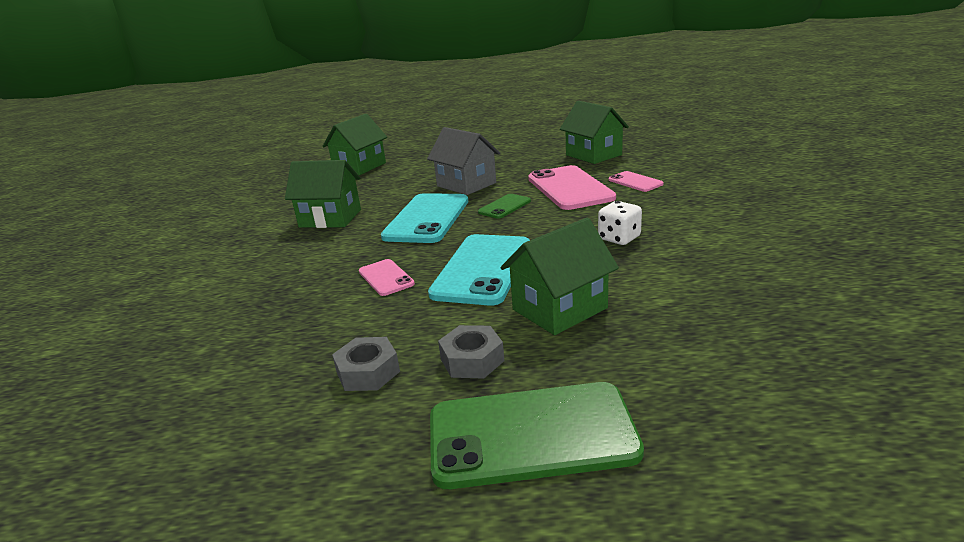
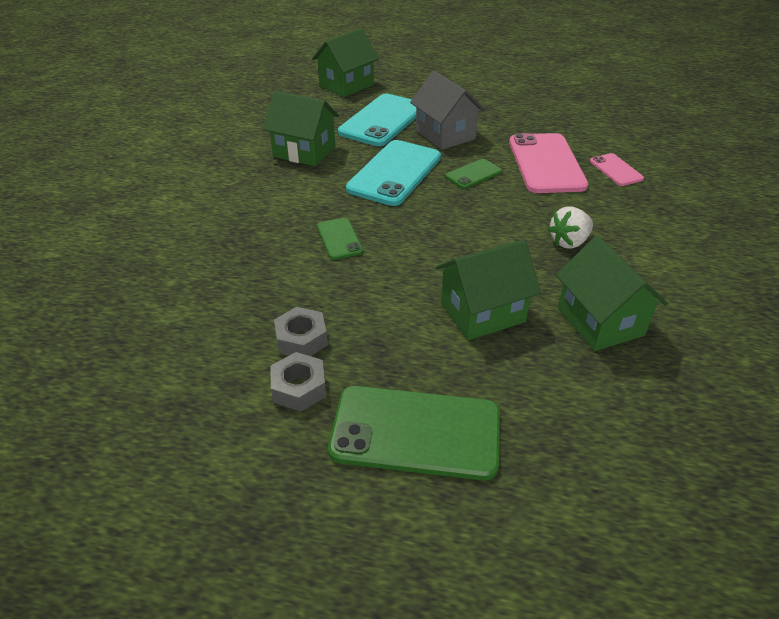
camera: 10 degrees right, 15 degrees up
pink phone [359,259,415,296] -> green phone [317,218,363,260]
turquoise phone [428,234,530,306] -> turquoise phone moved to [338,94,416,146]
grey nut [438,325,504,379] -> grey nut moved to [270,352,326,411]
green house [560,101,629,164] -> green house moved to [556,236,668,351]
white dice [598,201,642,245] -> white strawberry [548,207,593,249]

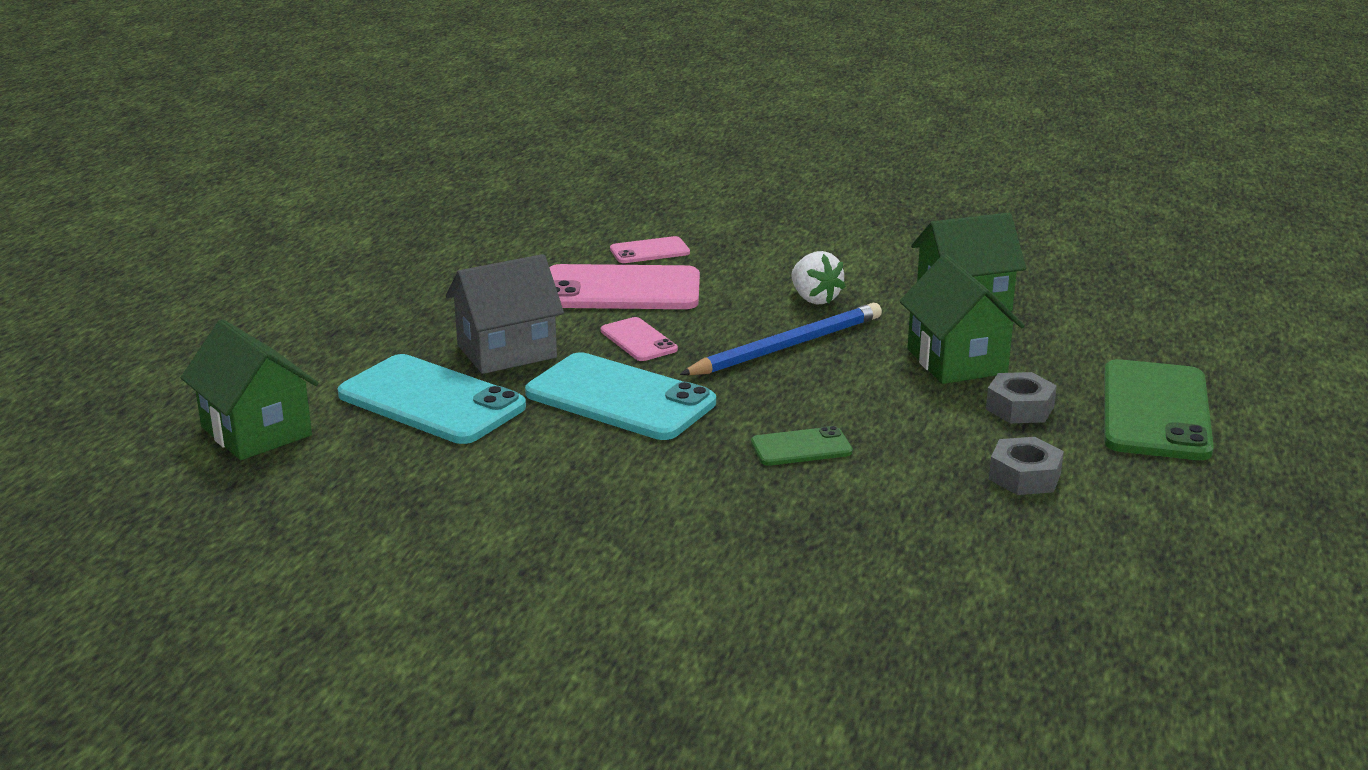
camera: 85 degrees left, 15 degrees down
green house [263,91,339,166] -> none
grey nut [270,352,326,411] -> grey nut moved to [986,372,1057,423]
green phone [445,159,502,189] -> pink phone [601,317,678,361]
none -> blue pencil [680,303,882,375]

